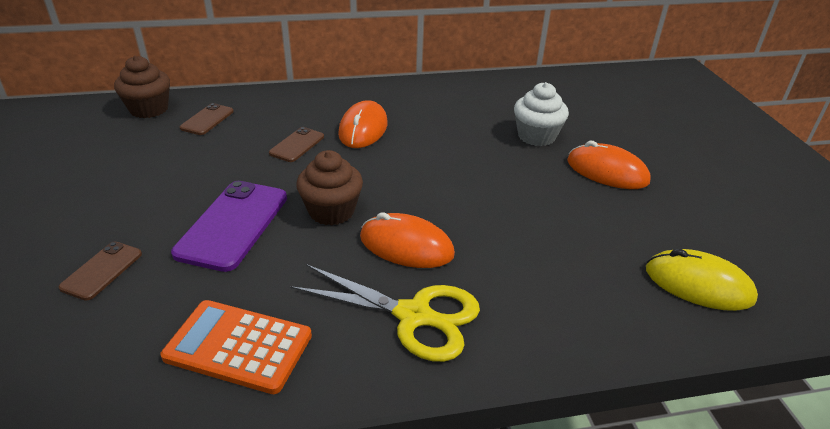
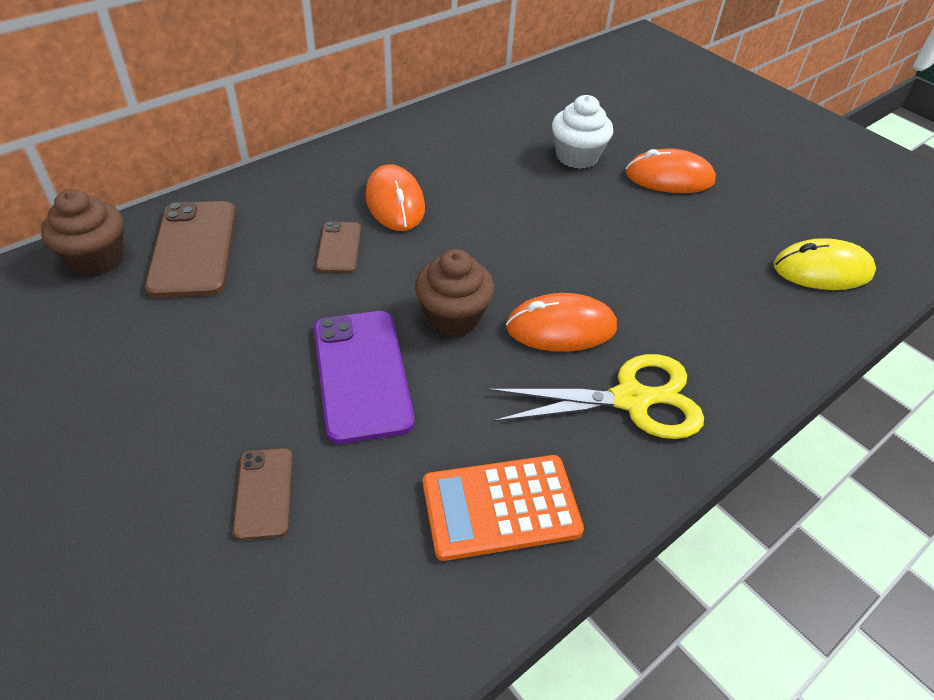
camera: 30 degrees left, 10 degrees up
brown phone [180,103,234,135] -> brown phone [145,201,236,298], size x1.84

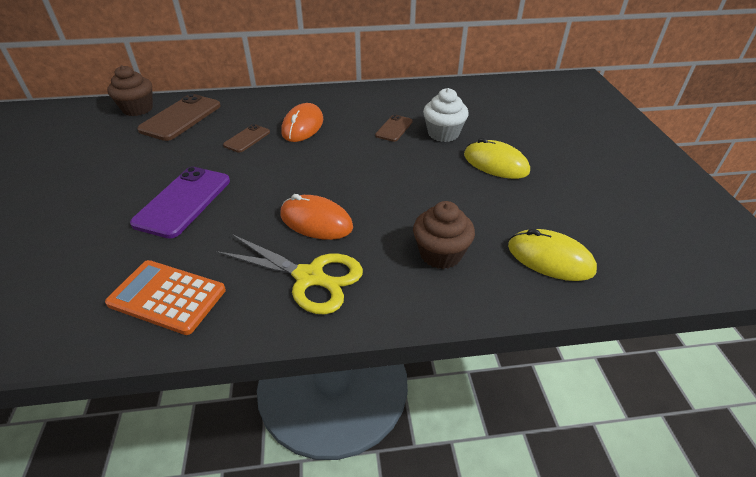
camera: 35 degrees right, 5 degrees down
brown phone [233,448,292,540] -> brown phone moved to [375,115,413,142]
brown cupcake [415,249,494,337] -> brown cupcake moved to [413,201,475,269]
orange mouse [625,148,716,193] -> yellow mouse [464,138,530,179]

